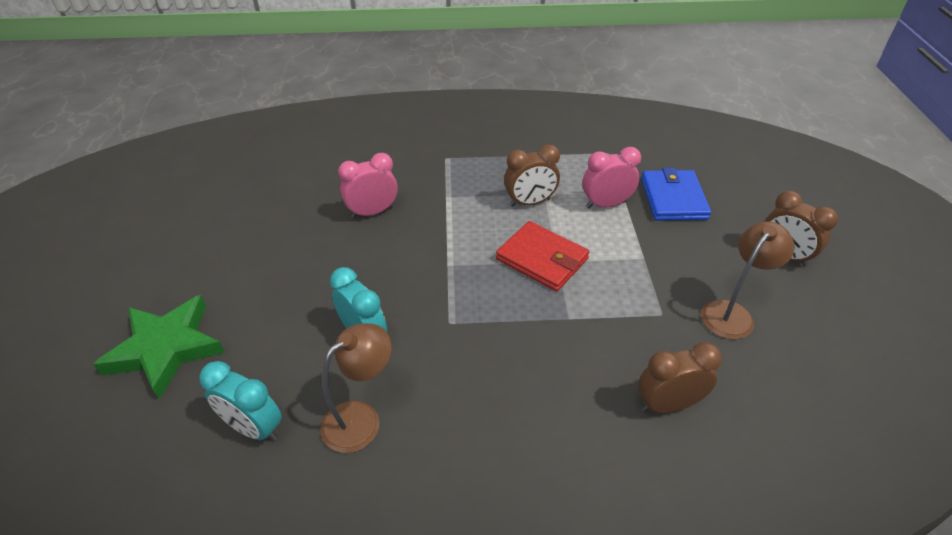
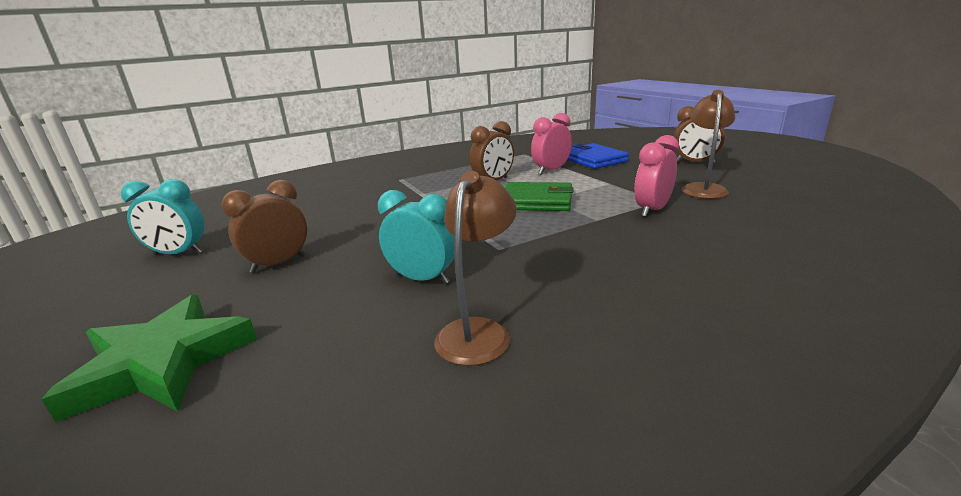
camera: 25 degrees left, 20 degrees down
turquoise clock [199,361,282,441] -> turquoise clock moved to [121,179,204,255]
pink clock [338,153,398,218] -> pink clock moved to [635,135,679,217]
red wallet [496,221,590,291] -> green wallet [504,182,574,211]
brown clock [638,342,722,413] -> brown clock moved to [222,180,307,273]

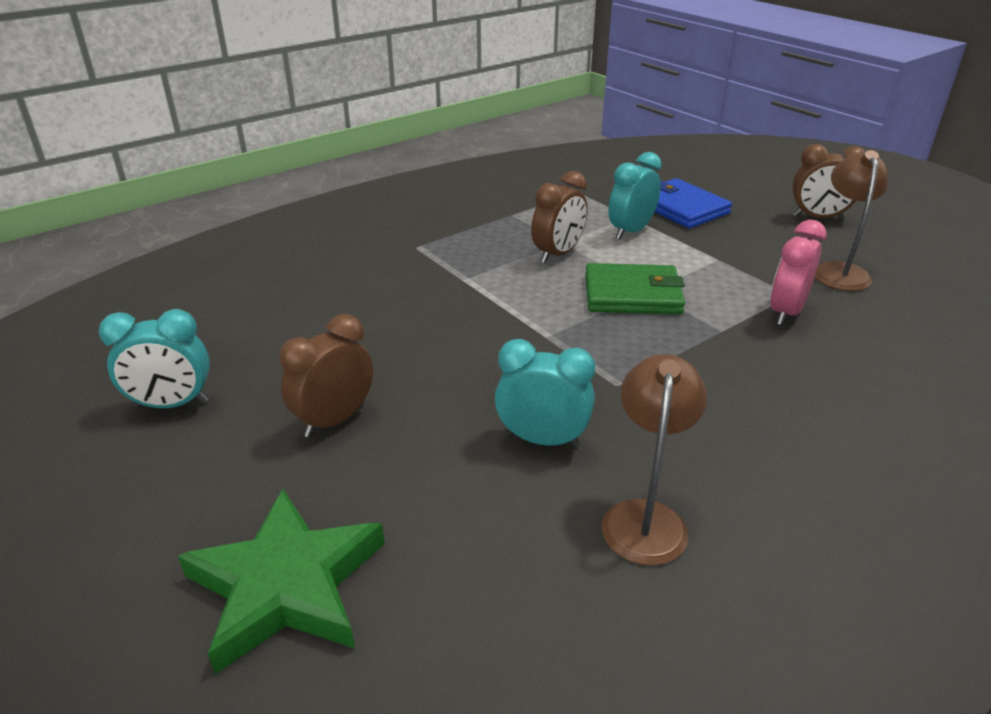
camera: 10 degrees left, 10 degrees up
pink clock [531,113,572,175] -> turquoise clock [608,152,662,240]

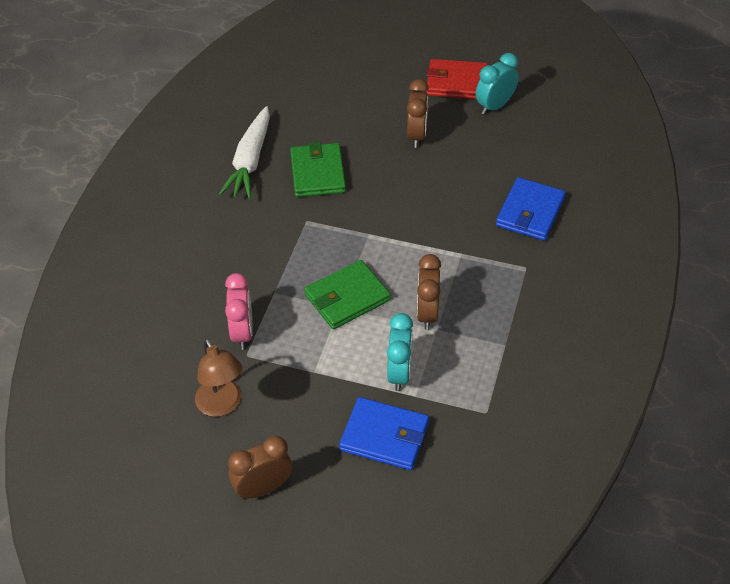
camera: 145 degrees right, 15 degrees up
green star [178,489,385,674] -> none
turquoise clock [495,339,595,448] -> green wallet [290,142,346,197]
brown lamp [602,354,707,566] -> white carrot [219,106,270,199]
none -> red wallet [426,59,488,99]
none -> blue wallet [496,177,566,241]

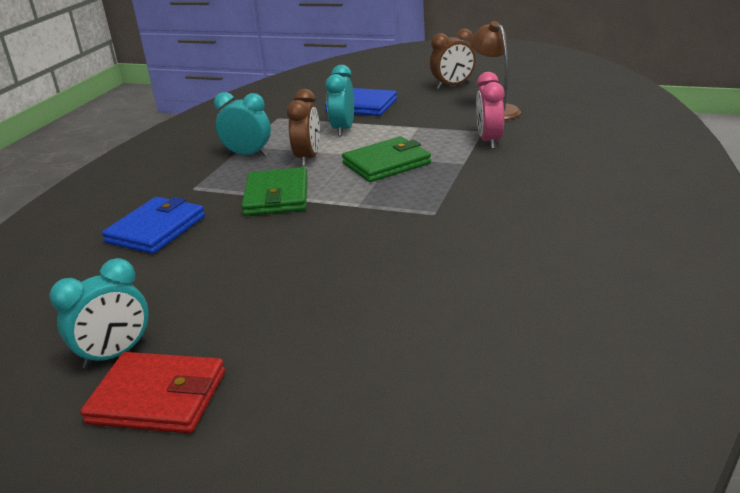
camera: 175 degrees left, 20 degrees down
white carrot [219,106,270,199] -> none
green wallet [290,142,346,197] -> green wallet moved to [242,167,308,216]
brown clock [407,79,429,148] -> none
none -> turquoise clock [214,92,271,157]

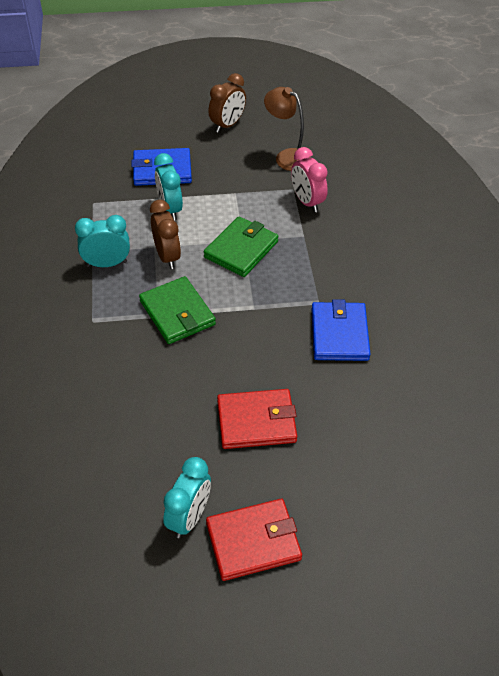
camera: 30 degrees left, 20 degrees up
blue wallet [102,197,205,254] -> blue wallet moved to [311,299,371,361]
none -> red wallet [217,389,297,449]

